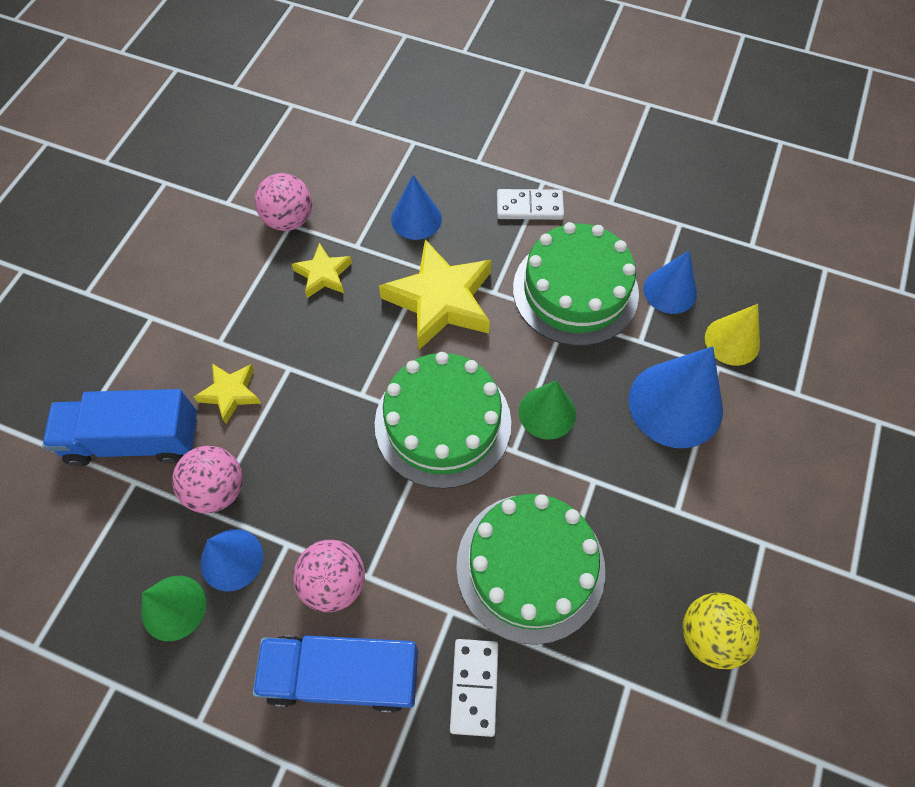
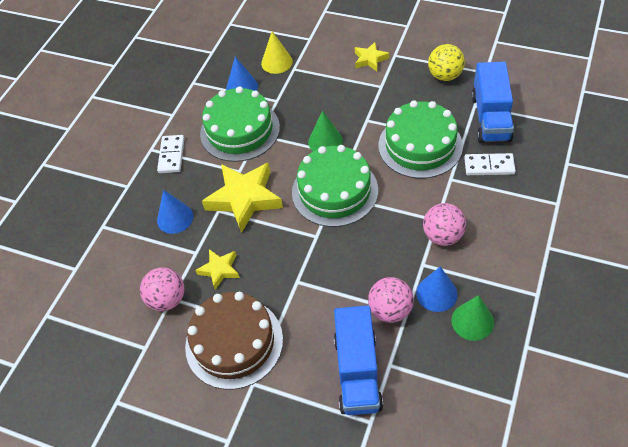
camera: 85 degrees left, 10 degrees down
yellow star [194,364,261,424] -> yellow star moved to [355,42,389,71]
blue truck [252,636,418,713] -> blue truck moved to [472,62,514,143]
blue cone [629,346,723,448] -> none
none -> brown cake [185,292,283,390]

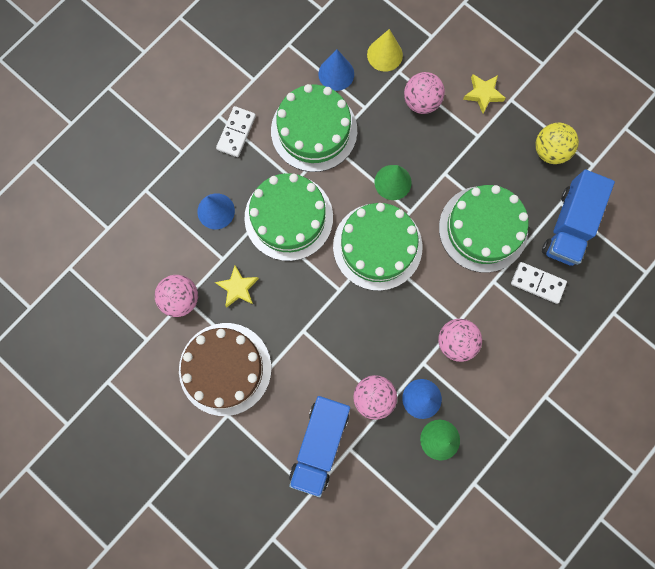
camera: 15 degrees right, 25 degrees up
yellow star [202,162,283,233] -> green cake [244,173,333,261]
none -> pink ball [404,72,445,114]

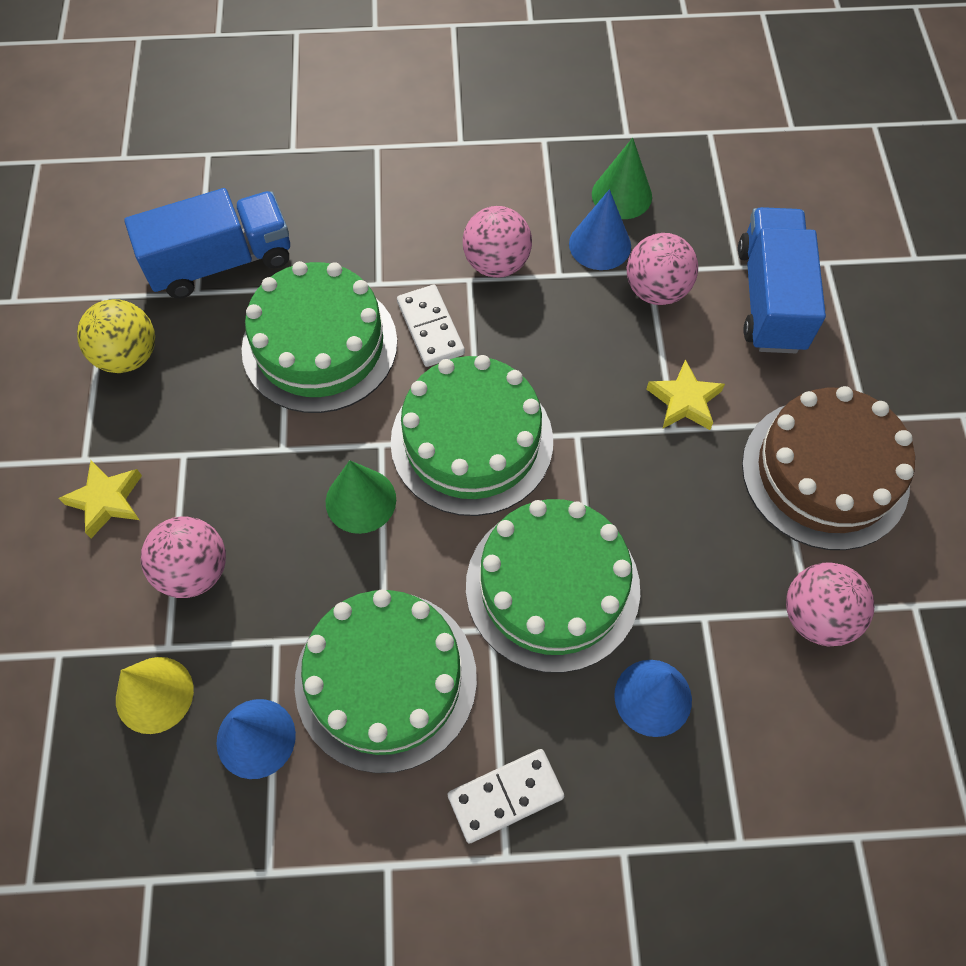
camera: 135 degrees left, 15 degrees down
yellow star [215,265,259,307] -> yellow star moved to [647,359,725,430]
blue truck [289,396,350,497] -> blue truck turned 60 degrees counterclockwise [738,207,826,353]
white domino [511,262,567,304] -> white domino moved to [397,285,465,367]

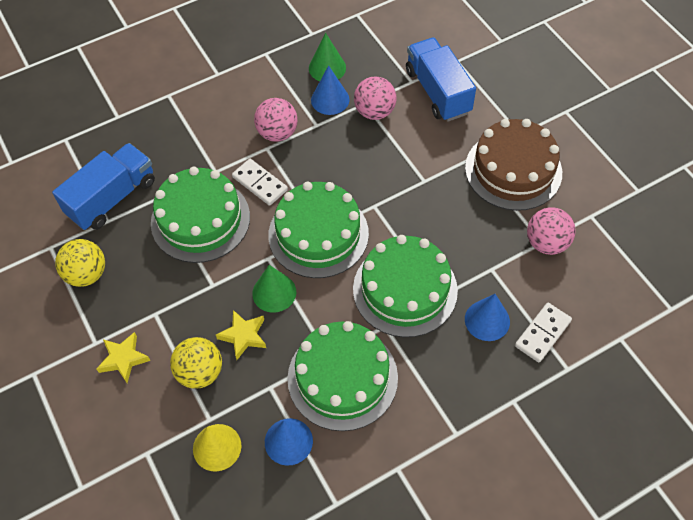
camera: 25 degrees left, 5 degrees down
pink ball [141,516,226,598] -> yellow ball [170,337,222,389]
white domino [447,749,564,844] -> white domino moved to [515,303,572,363]
yellow star [647,359,725,430] -> yellow star moved to [216,310,266,360]

